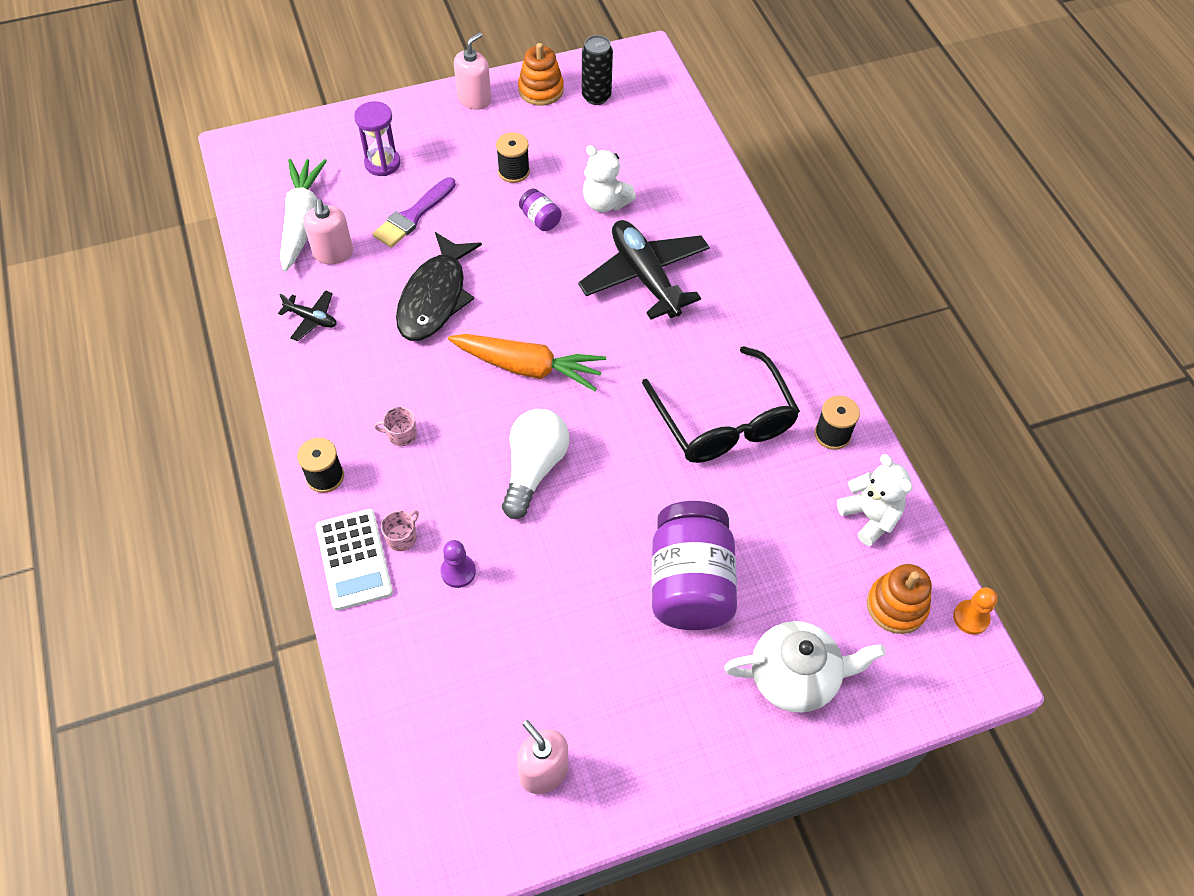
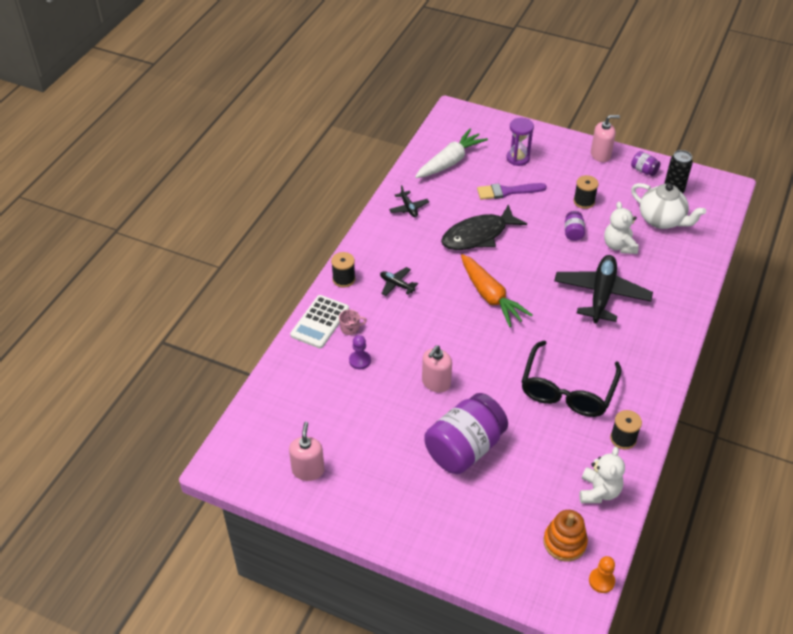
camera: 45 degrees right, 10 degrees down
pink soap dispenser [303,199,353,265] -> pink soap dispenser moved to [422,345,452,392]
pink mug [374,407,417,446] -> black plane [380,267,418,296]
white light bulb [502,409,569,519] -> none
orange stacking toy [518,43,564,106] -> purple jar [631,151,661,176]
white teapot [724,621,886,713] -> white teapot moved to [631,183,706,229]

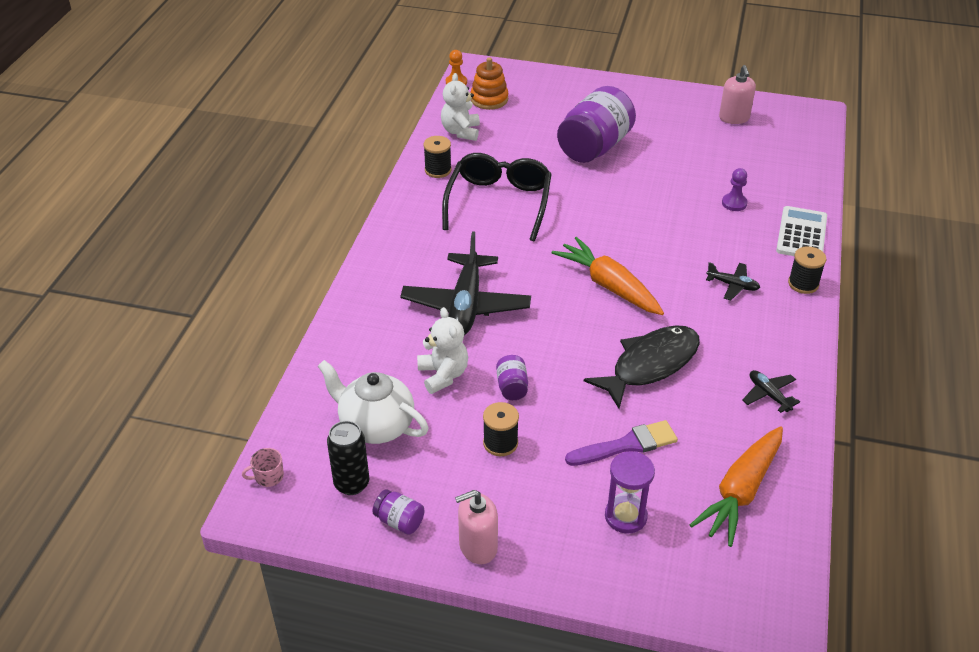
camera: 170 degrees right, 5 degrees down
pink mug [339,309,367,335] -> pink mug moved to [242,448,284,487]
white carrot [415,129,488,178] -> orange carrot [690,427,783,547]
pink soap dispenser [422,345,452,392] -> none

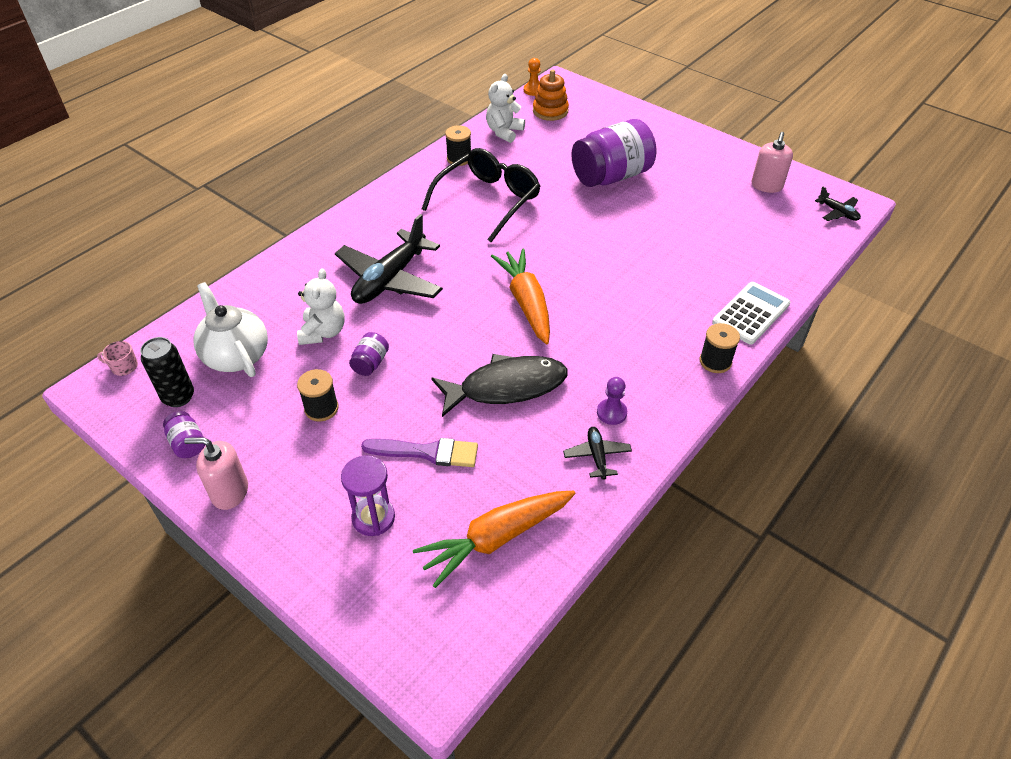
camera: 25 degrees right, 5 degrees up
black plane [706,262,760,300] -> black plane moved to [815,187,861,221]
purple pawn [722,168,747,211] -> purple pawn moved to [597,377,627,425]

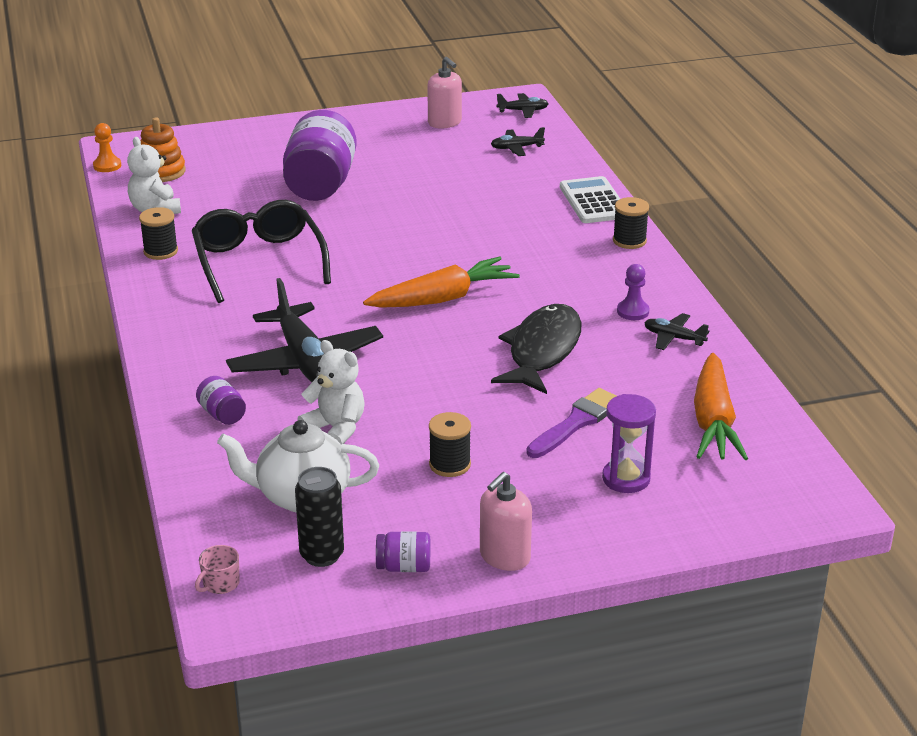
camera: 55 degrees left, 15 degrees down
purple jar [349,332,389,376] -> purple jar moved to [196,376,246,425]
orange carrot [491,249,550,344] -> orange carrot turned 135 degrees clockwise [363,256,520,308]
none -> black plane [491,127,545,156]

